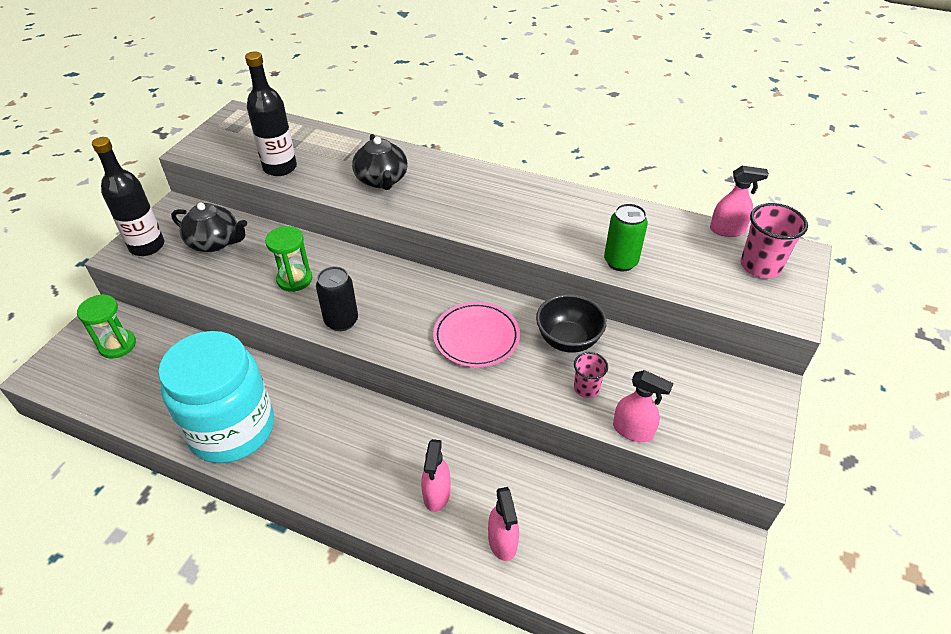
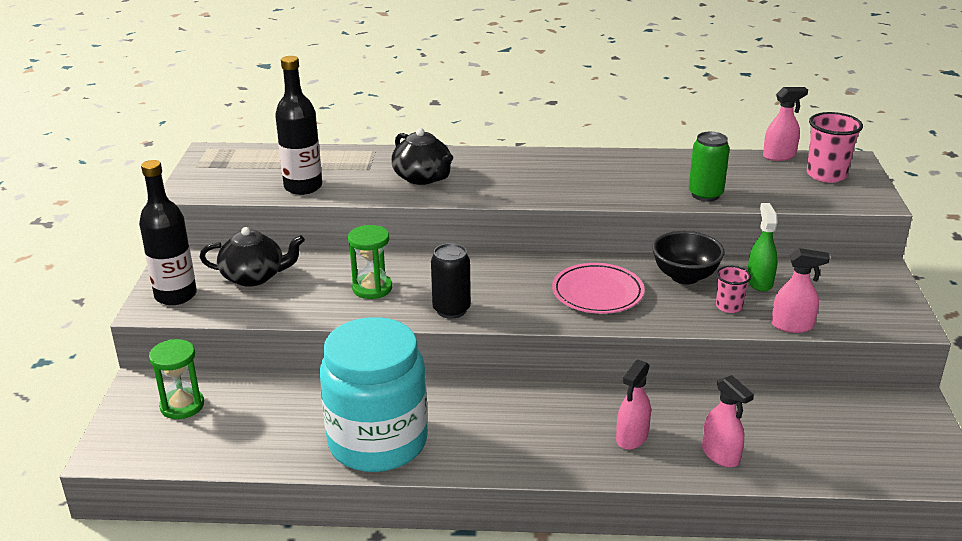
camera: 20 degrees left, 15 degrees down
pink spray bottle [421,439,451,512] -> pink spray bottle turned 45 degrees clockwise [616,359,651,450]
none -> green spray bottle [748,203,778,292]

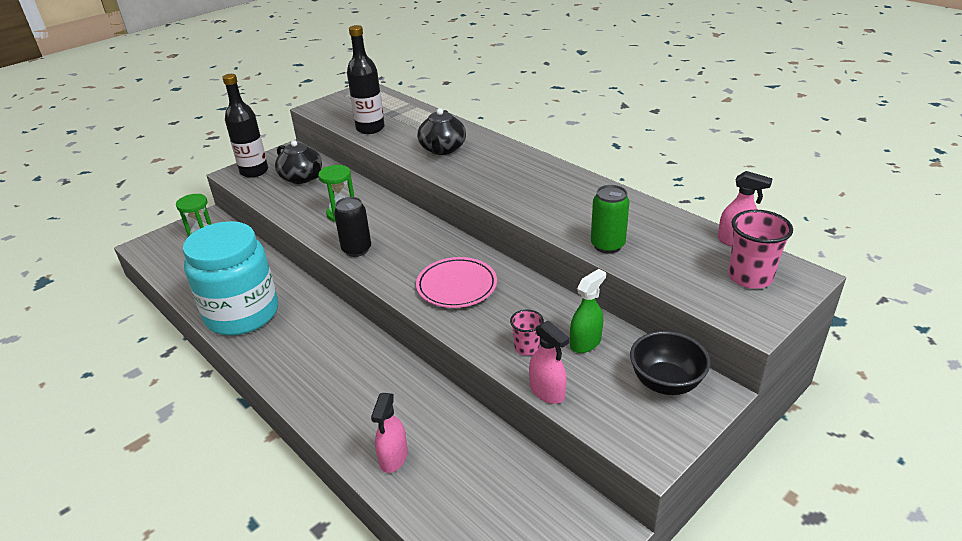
camera: 45 degrees right, 5 degrees up
pink spray bottle [616,359,651,450] -> none
black bowl [652,231,724,284] -> black bowl moved to [630,331,711,395]

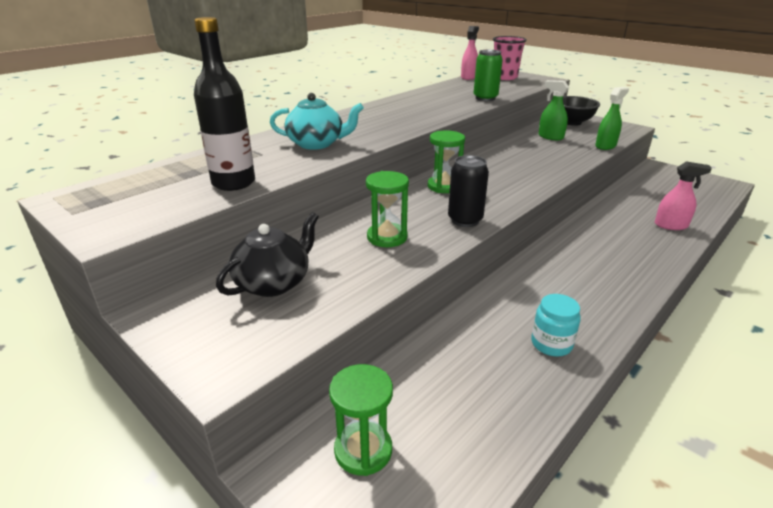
camera: 95 degrees left, 5 degrees down
turquoise jar [183,221,278,336] -> turquoise jar [531,294,581,357], size x0.40
black bottle [222,74,268,178] -> none
pink plate [416,257,497,308] -> none
black teapot [417,108,466,155] -> turquoise teapot [270,93,364,150]
pink cup [510,310,544,356] -> none
pink spray bottle [529,321,570,404] -> green spray bottle [595,87,629,150]
none -> green hourglass [428,130,465,193]

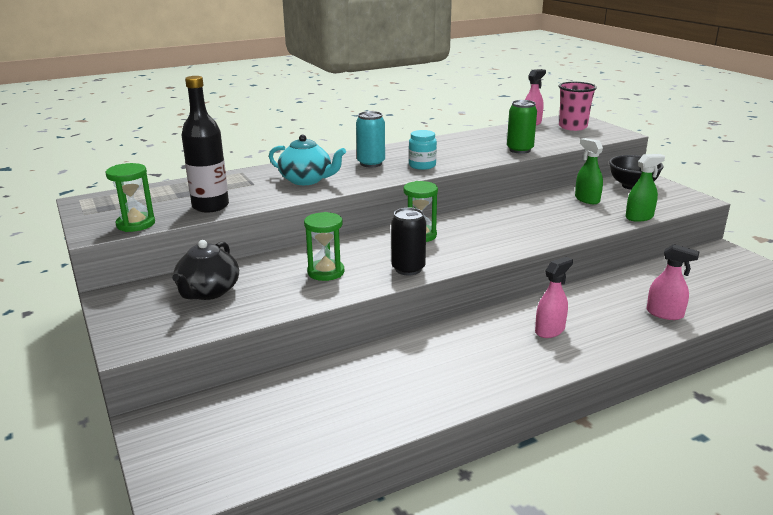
camera: 20 degrees right, 5 degrees down
black teapot [216,212,319,297] -> black teapot turned 135 degrees clockwise [172,240,239,300]
green hourglass [329,364,393,476] -> green hourglass moved to [105,163,155,232]
turquoise jar [531,294,581,357] -> turquoise jar moved to [409,130,437,170]
none -> turquoise can [356,111,385,167]
none -> pink spray bottle [535,257,573,338]

